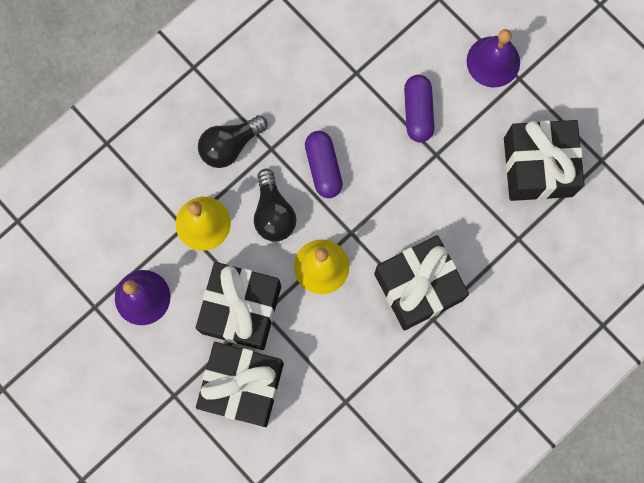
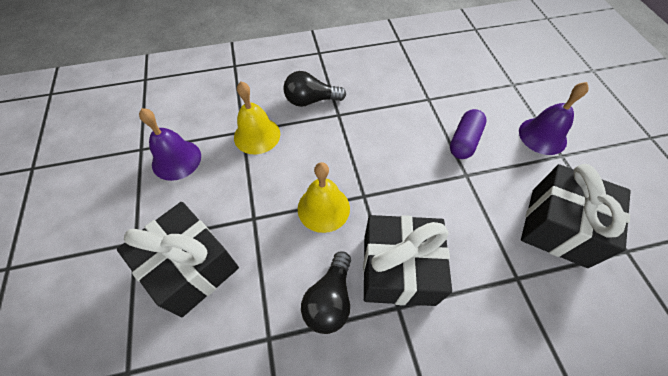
camera: 30 degrees right, 20 degrees down
black gift [196,262,281,350] -> none
black light bulb [254,169,297,242] -> black light bulb moved to [301,251,351,334]
purple capsule [305,131,343,198] -> none

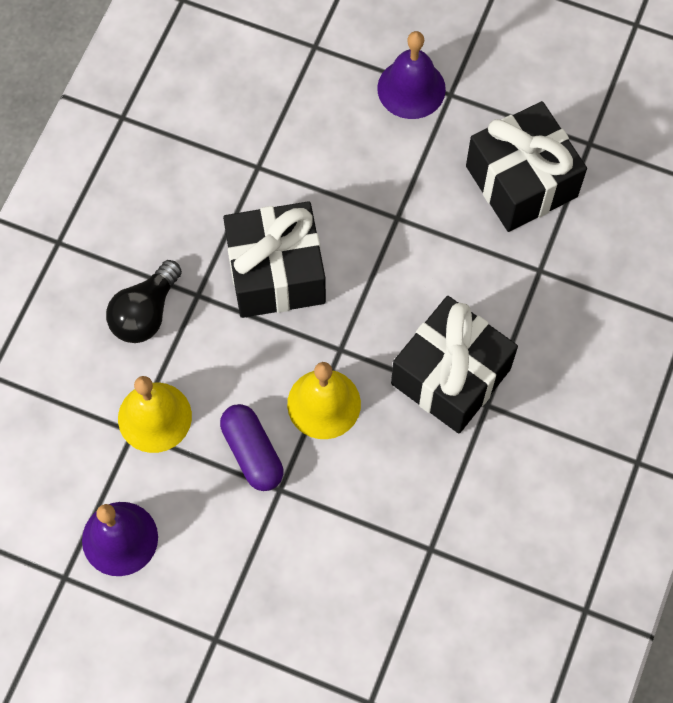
camera: 55 degrees left, 10 degrees up
black gift [117,202,239,317] -> black gift moved to [223,201,326,318]
black light bulb [301,251,351,334] -> none
purple capsule [450,109,487,159] -> purple capsule moved to [220,404,283,491]

